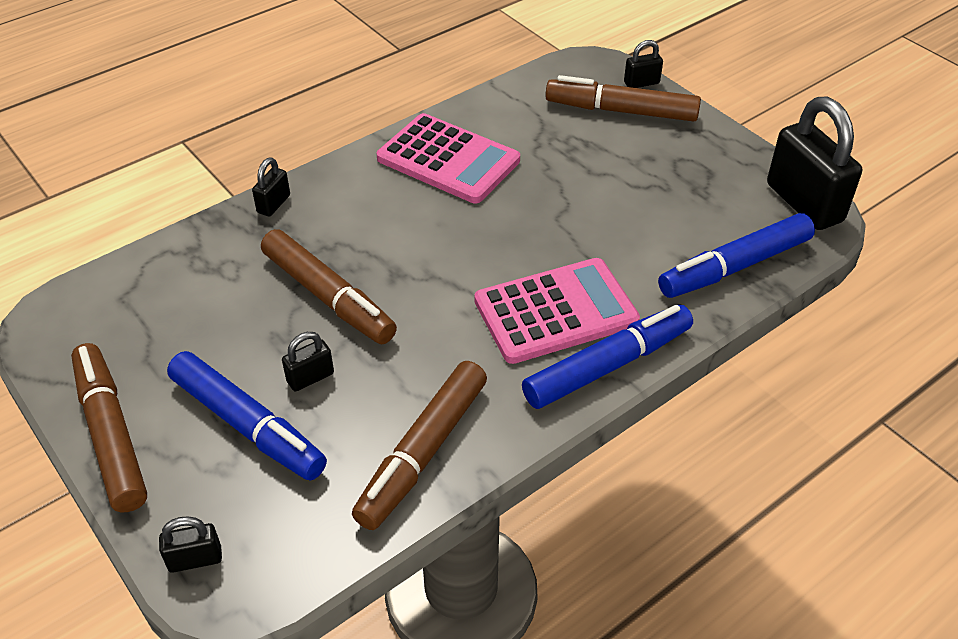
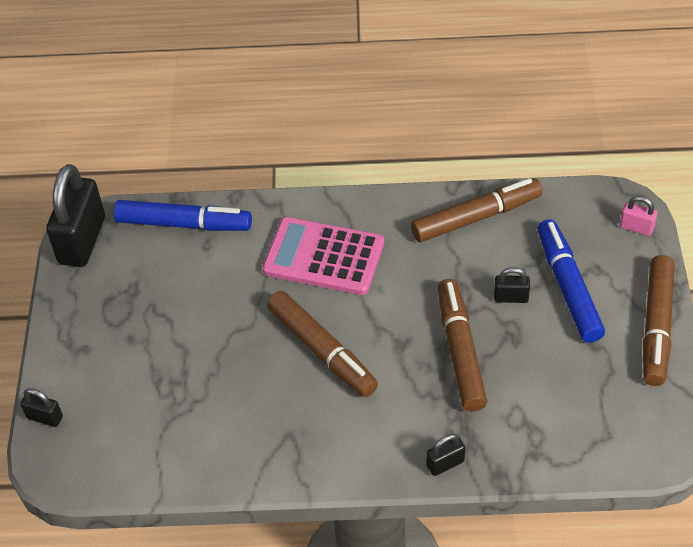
camera: 140 degrees left, 5 degrees up
black padlock [159,516,222,573] -> pink padlock [620,196,658,236]
pink calculator [377,113,520,203] -> none
blue marker [522,305,693,409] -> none
brown marker [545,75,701,122] -> brown marker moved to [267,291,378,397]

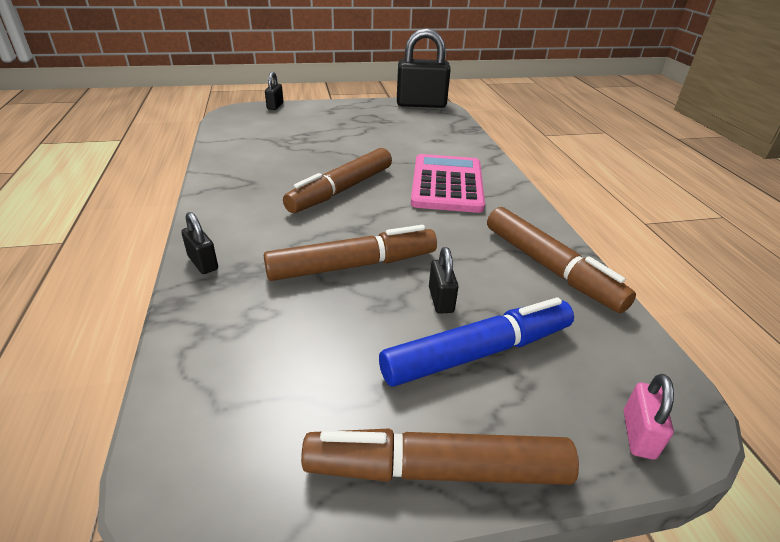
camera: 75 degrees right, 15 degrees down
blue marker [114,200,252,231] -> none

